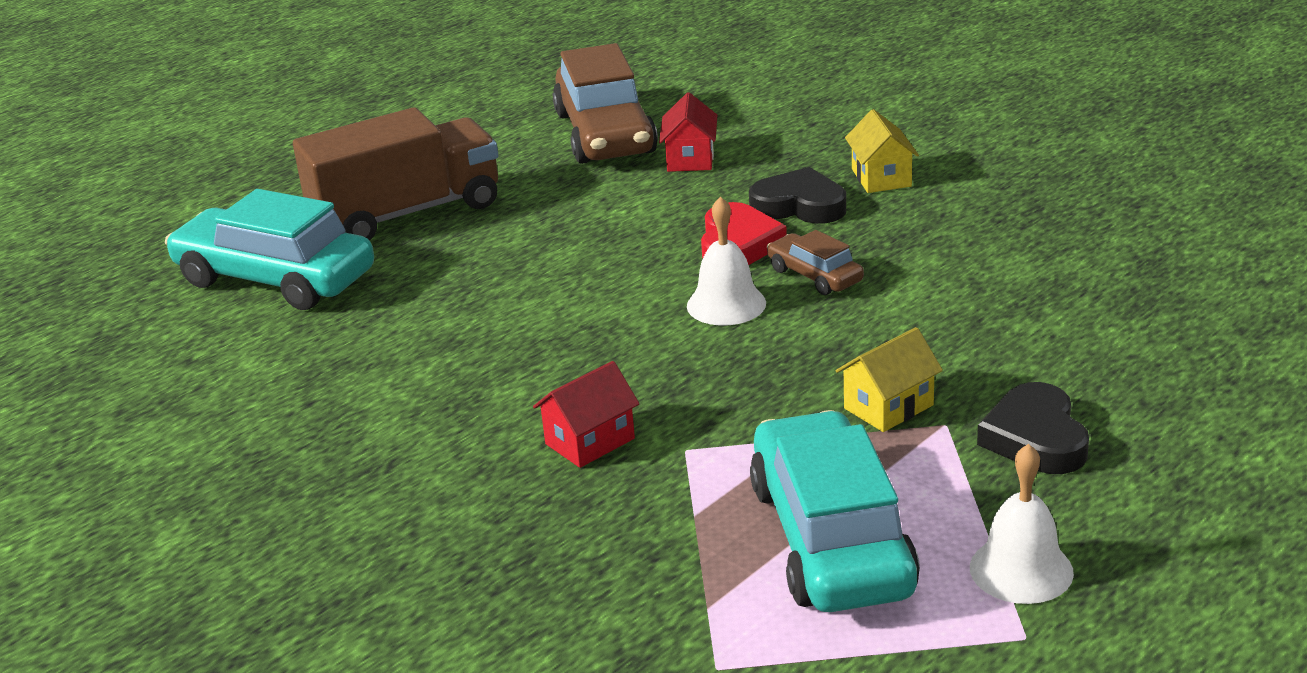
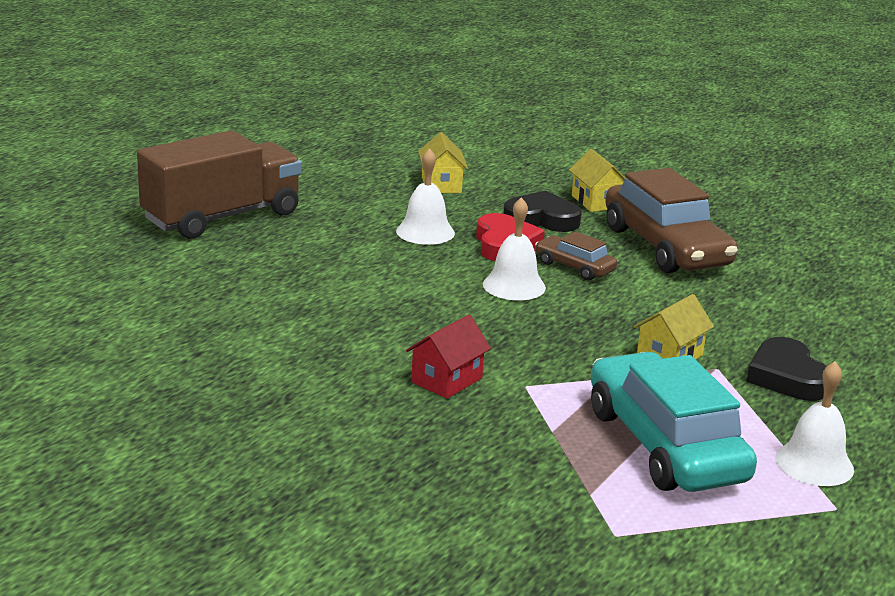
camera: 15 degrees left, 5 degrees down
turquoise car [165,189,374,310] -> none
brown car [553,43,658,164] -> brown car moved to [605,168,738,273]
red house [659,92,717,172] -> yellow house [418,132,468,193]
none -> white bell [396,148,455,245]

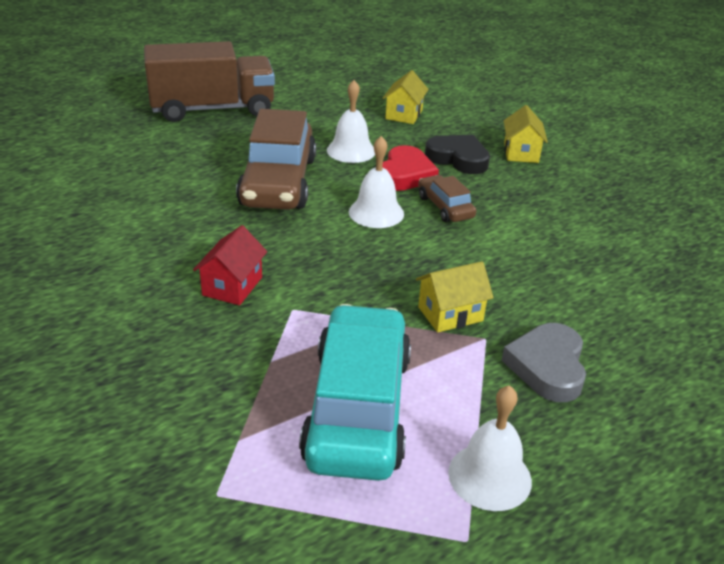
camera: 25 degrees right, 10 degrees up
red house [406,315,491,399] -> red house turned 45 degrees counterclockwise [193,225,267,305]
brown car [605,168,738,273] -> brown car moved to [236,109,316,210]
black heart [746,337,826,401] -> grey heart [501,323,586,402]

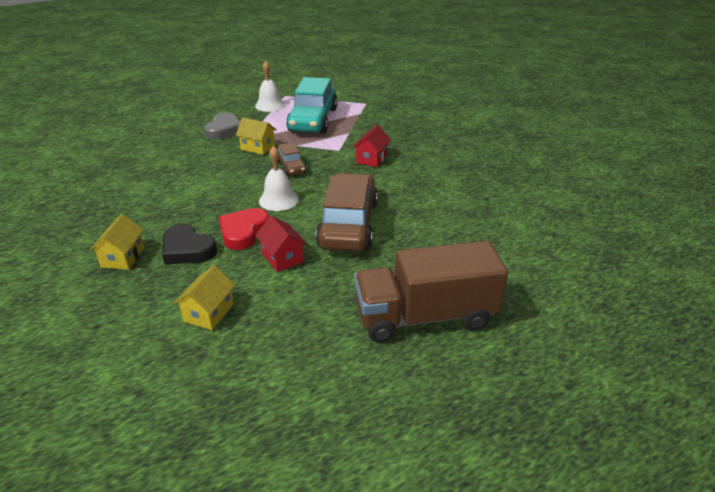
camera: 175 degrees left, 0 degrees up
white bell [327,80,375,163] -> red house [255,215,307,272]
yellow house [416,261,494,333] -> yellow house turned 45 degrees clockwise [236,117,277,155]
brown car [418,175,476,222] -> brown car moved to [277,142,306,176]

